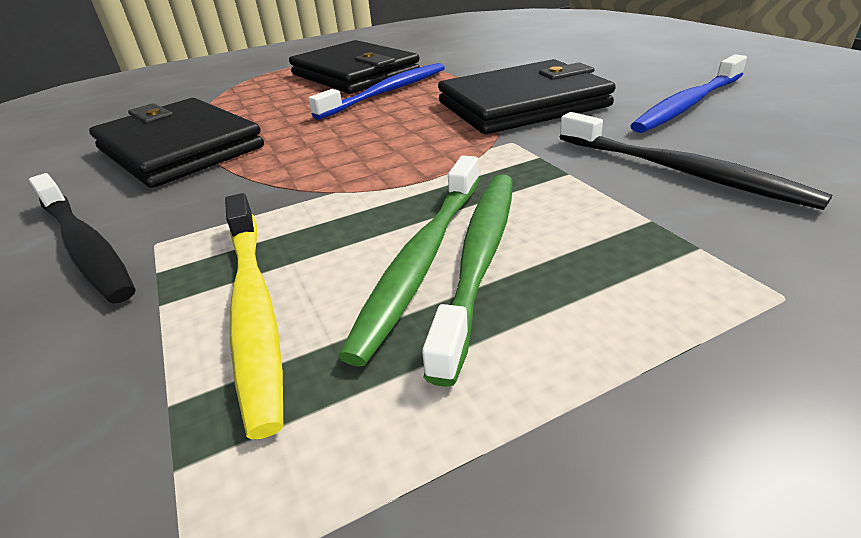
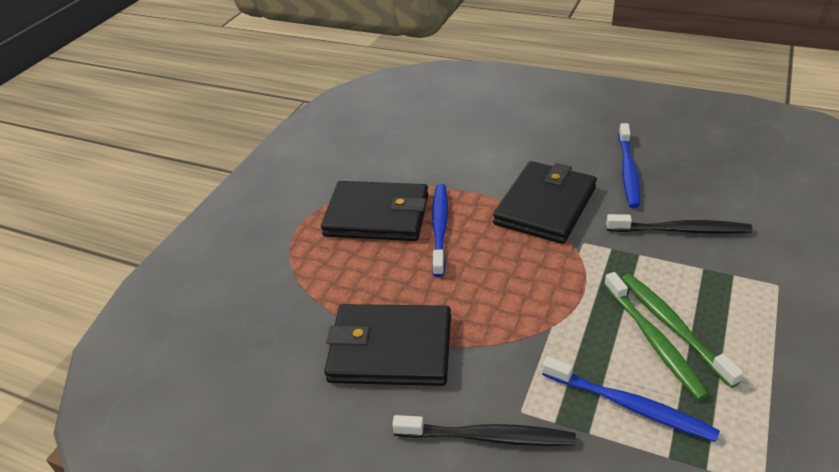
camera: 40 degrees left, 5 degrees up
yellow toothbrush [225,193,283,440] -> blue toothbrush [542,356,720,442]

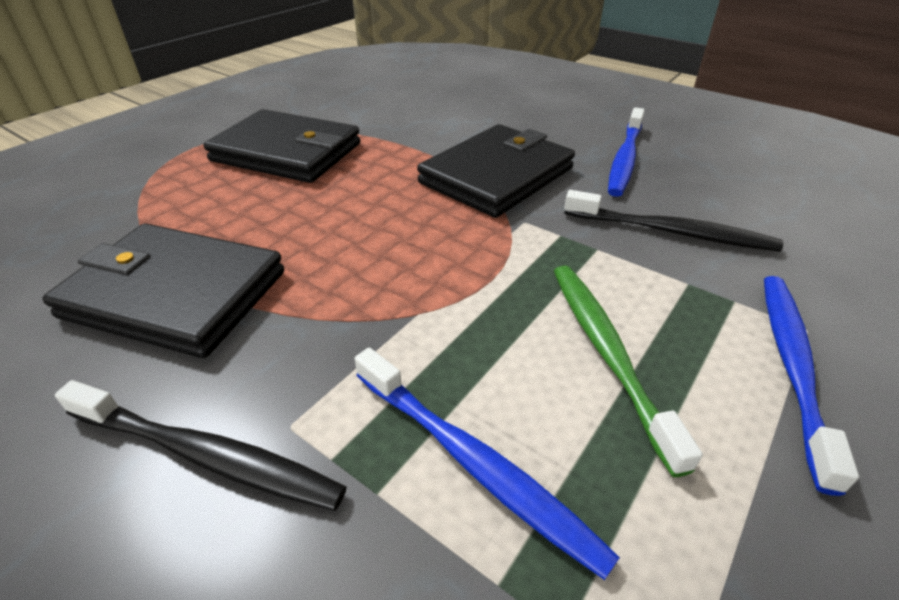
camera: 10 degrees right, 0 degrees up
blue toothbrush [432,184,448,277] -> blue toothbrush moved to [764,276,859,496]
green toothbrush [604,272,709,400] -> none

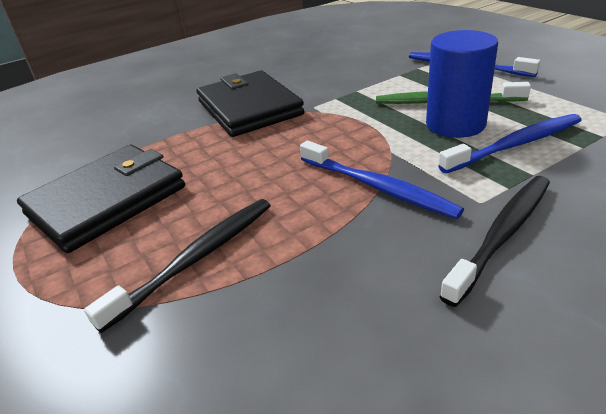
camera: 65 degrees left, 5 degrees down
black wallet [42,223,284,358] -> none
black toothbrush [564,190,783,252] -> black toothbrush moved to [84,199,271,333]
blue toothbrush [608,107,645,197] -> blue toothbrush moved to [300,141,464,219]
none -> blue cylinder [426,30,498,138]

